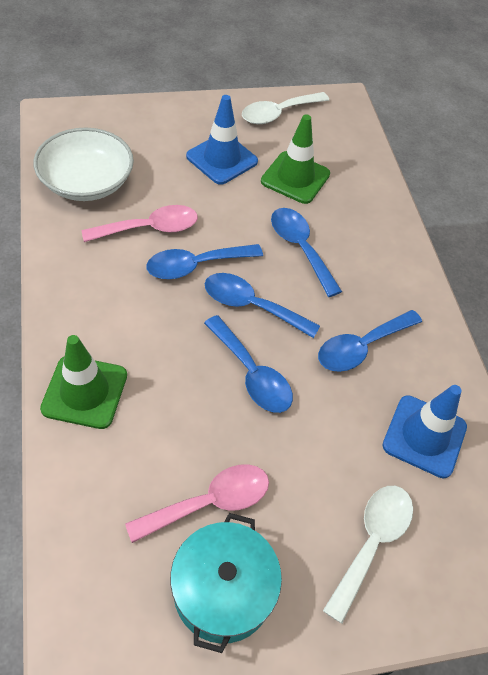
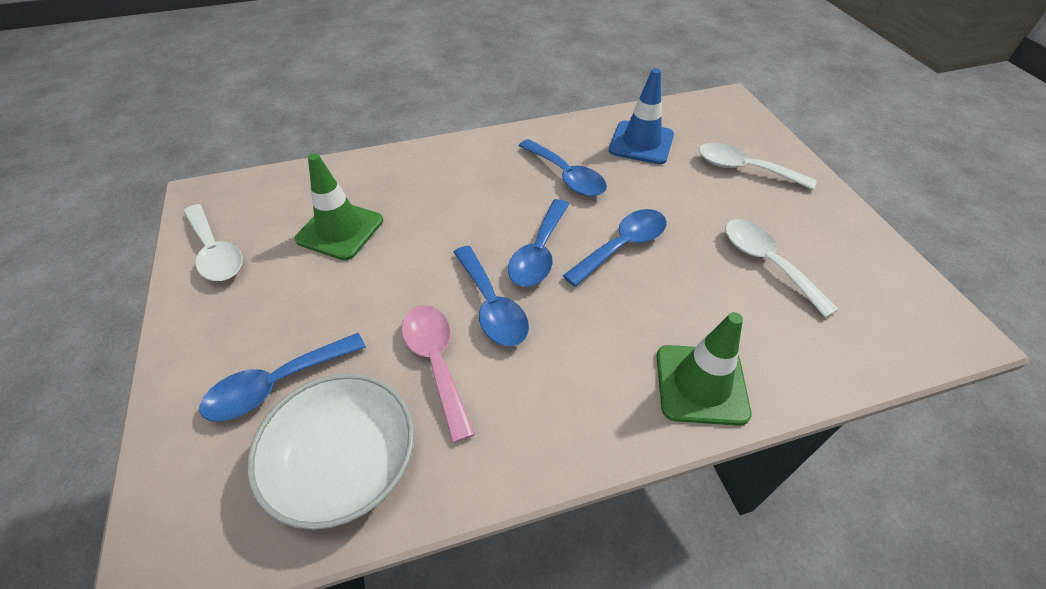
camera: 90 degrees left, 5 degrees down
pink spoon [125,464,269,543] -> white spoon [725,219,839,318]
turquoise pot [170,513,282,653] -> none
blue traffic cone [186,95,258,185] -> none
blue spoon [271,208,342,297] -> blue spoon moved to [200,333,366,422]

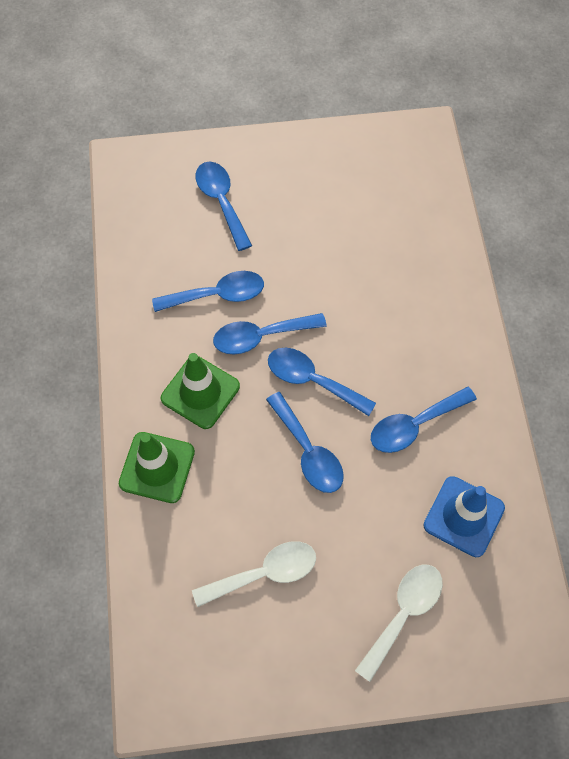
camera: 100 degrees right, 15 degrees up
white spoon [183,204,243,281] -> none
white bowl [247,373,414,530] -> none
green traffic cone [295,153,383,260] -> green traffic cone moved to [161,353,240,429]
pink spoon [402,305,475,443] -> blue spoon [152,271,264,312]

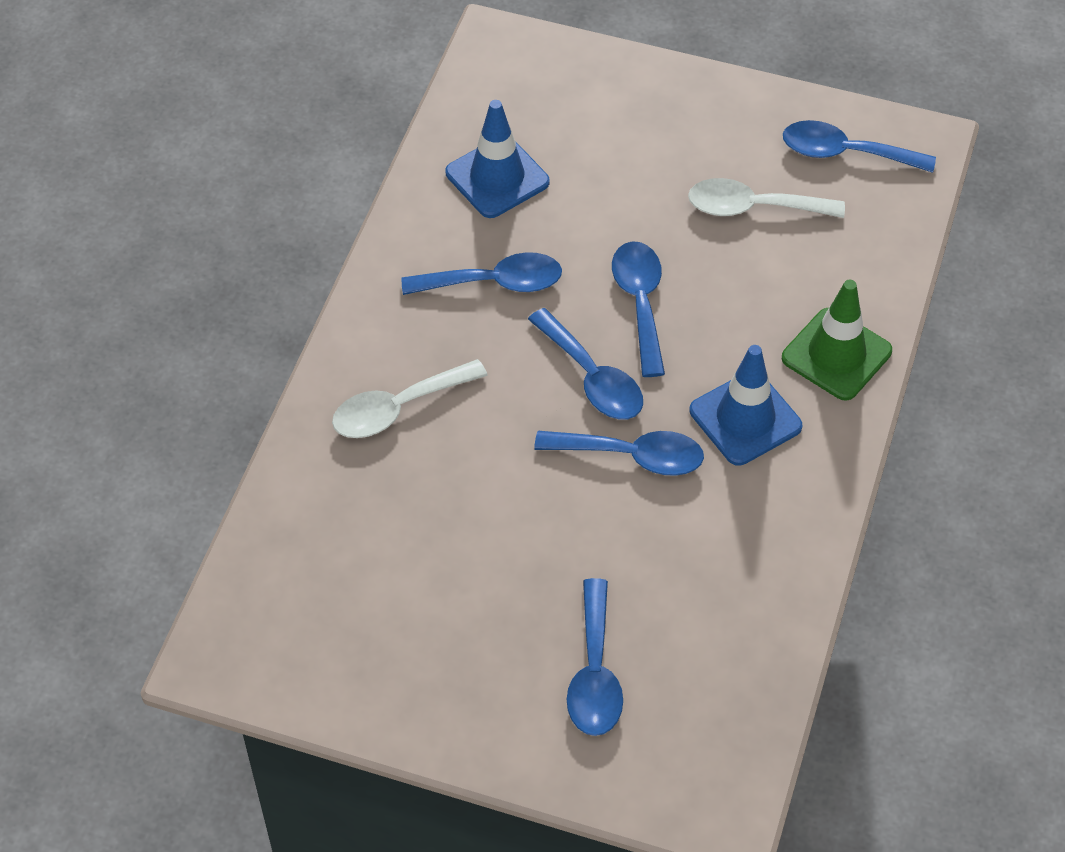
camera: 155 degrees left, 10 degrees down
blue spoon [152,271,264,312] -> blue spoon moved to [783,120,936,173]
green traffic cone [161,353,240,429] -> blue traffic cone [690,345,802,466]
white spoon [355,565,443,682] -> white spoon moved to [332,359,488,438]

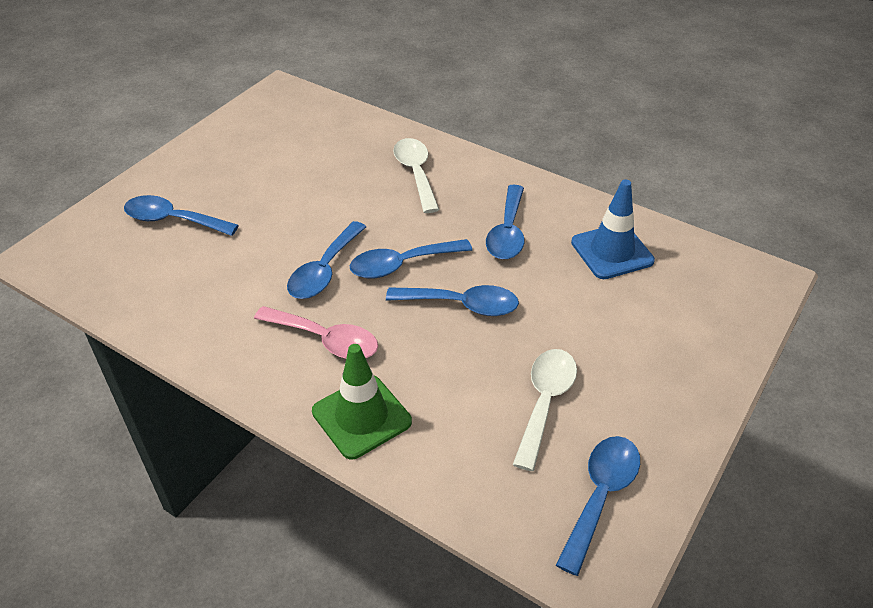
camera: 105 degrees right, 10 degrees down
blue traffic cone [690,345,802,466] -> pink spoon [254,306,378,359]

